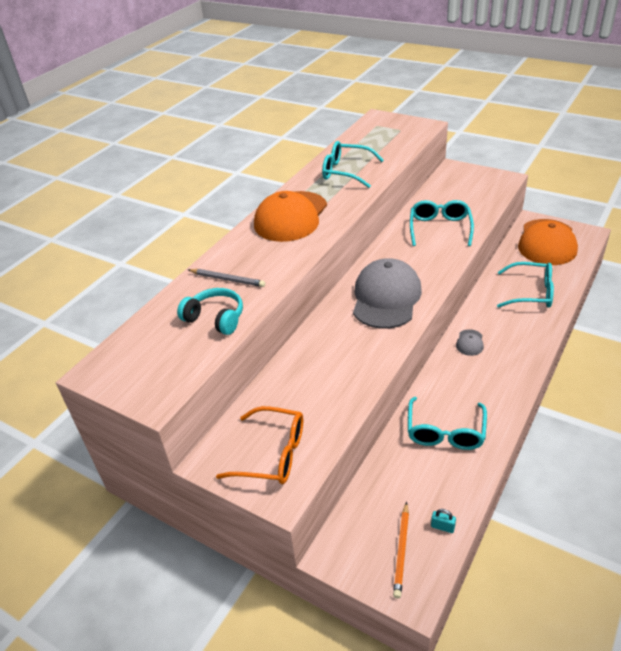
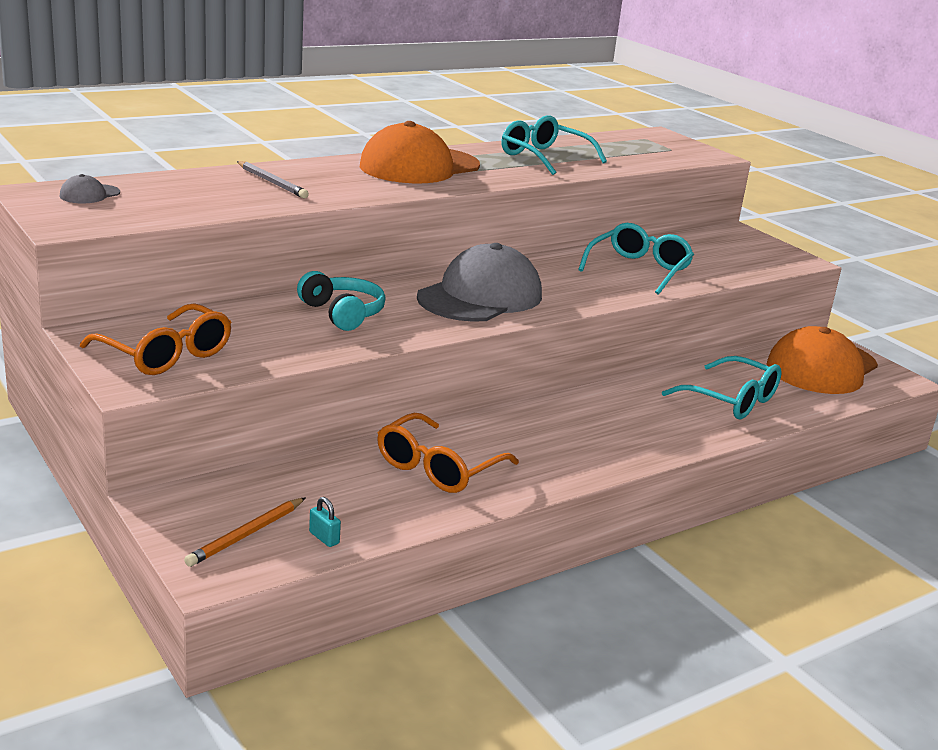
camera: 20 degrees right, 15 degrees down
turquoise headphones [177,288,243,335] -> turquoise headphones moved to [297,271,386,331]
turquoise glasses [408,397,487,450] -> orange glasses [377,413,519,493]
grey cap [456,329,484,356] -> grey cap moved to [60,174,120,203]

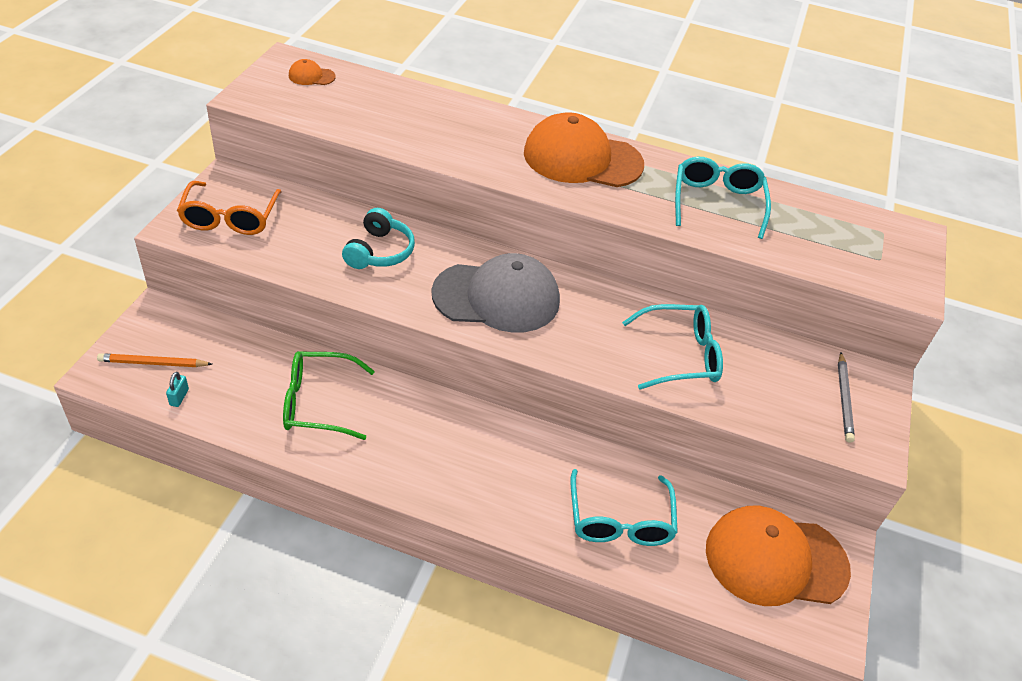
camera: 50 degrees right, 20 degrees up
grey cap [60,174,120,203] -> orange cap [289,59,336,85]
grey pencil [237,161,309,199] -> grey pencil moved to [838,352,855,443]
orange glasses [377,413,519,493] -> green glasses [283,351,375,440]

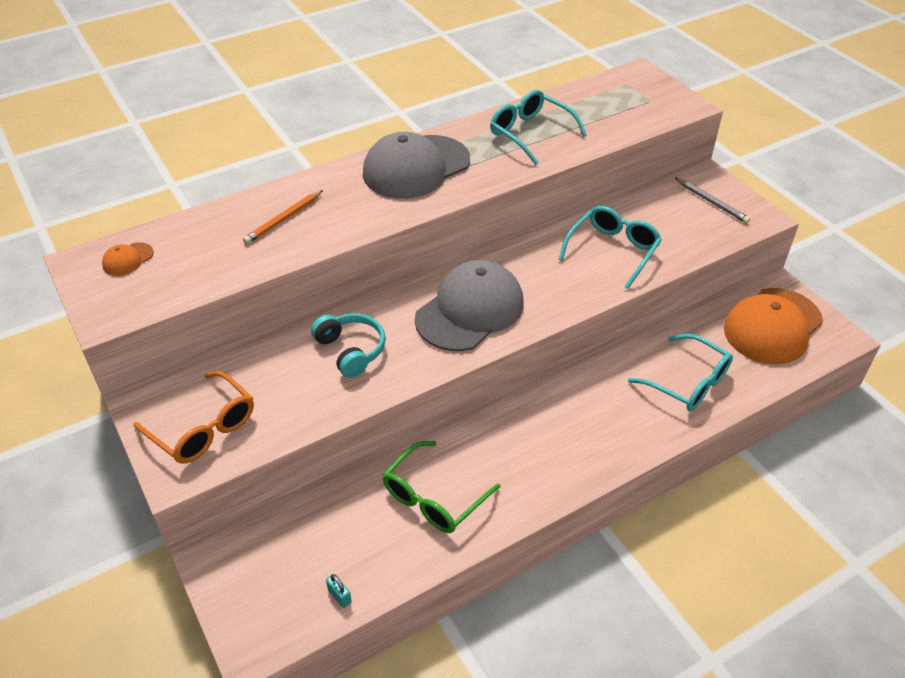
camera: 45 degrees left, 0 degrees up
orange pencil [97,353,212,367] -> orange pencil moved to [243,190,323,244]
orange cap [524,112,644,187] -> grey cap [363,132,470,199]

